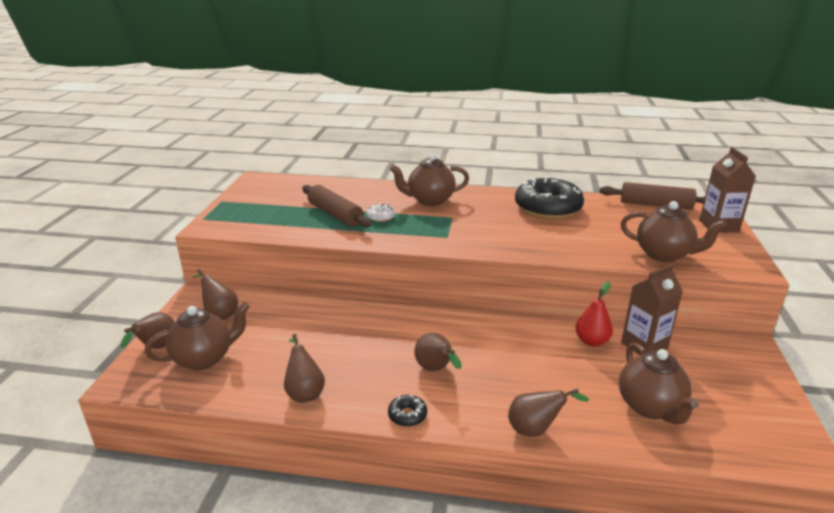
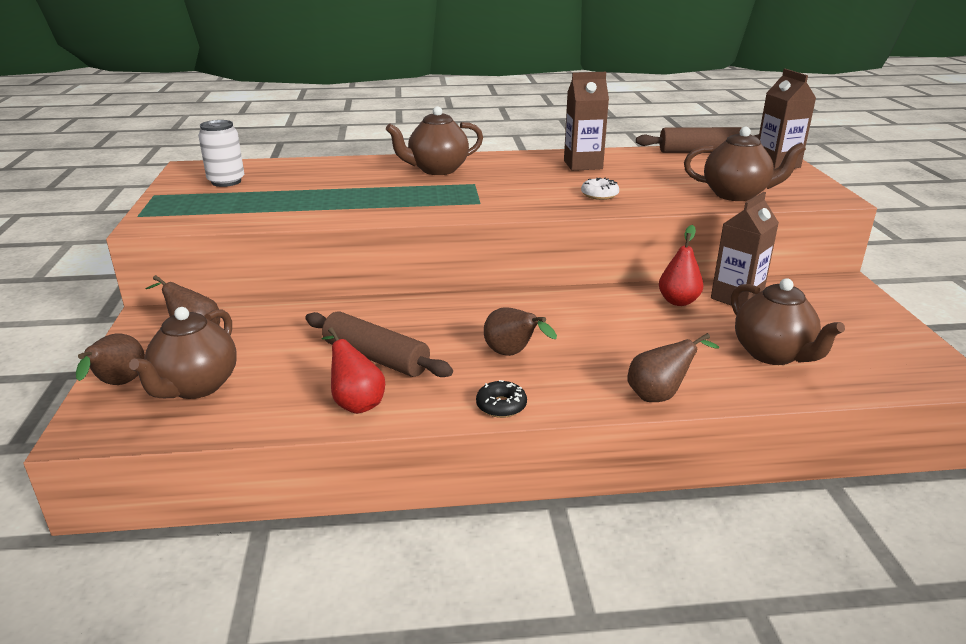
camera: 15 degrees left, 0 degrees up
brown teapot [144,302,250,370] -> brown teapot turned 150 degrees clockwise [129,307,237,399]
brown pear [284,334,325,403] -> red pear [321,327,385,414]
brown rolling pin [302,185,371,228] -> brown rolling pin moved to [305,311,453,377]
white donut [367,204,395,222] -> white donut moved to [581,178,619,200]
black donut [515,176,584,219] -> brown carton [564,72,609,171]
none -> white can [198,120,244,187]

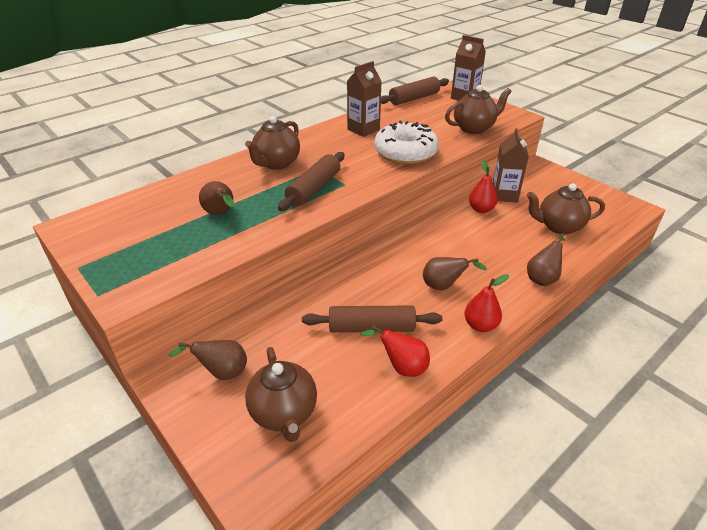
camera: 35 degrees left, 10 degrees up
brown pear [76,333,145,385] -> brown pear moved to [199,181,234,215]
white can [198,120,244,187] -> none
black donut [476,380,527,418] -> red pear [464,274,509,332]
white donut [581,178,619,200] -> white donut [374,121,439,164], size x2.42
brown teapot [731,278,845,365] -> brown teapot turned 150 degrees clockwise [527,183,605,234]
none -> brown rolling pin [278,152,345,211]

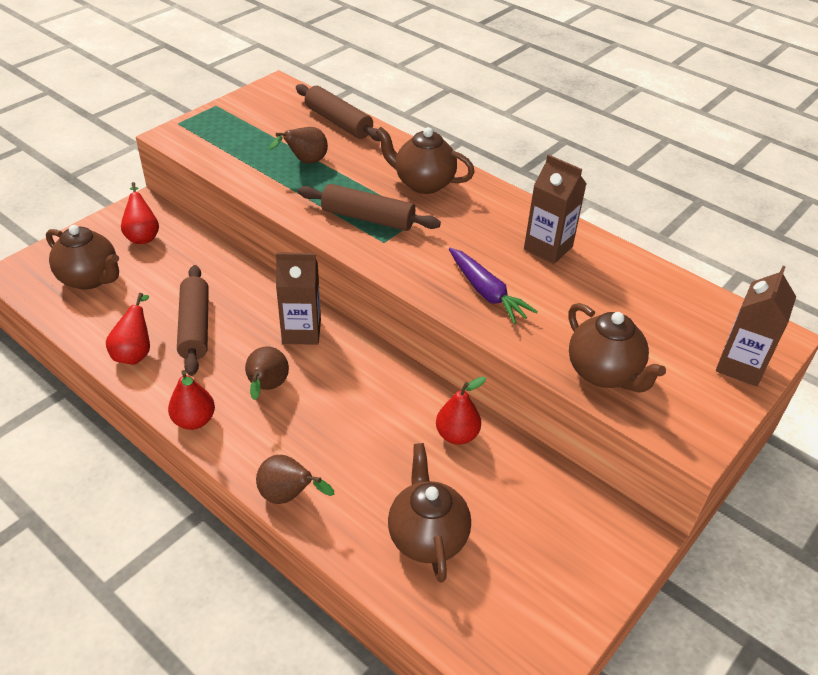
camera: 80 degrees right, 5 degrees up
brown pear [168,340,247,380] -> red pear [121,182,159,244]
brown teapot [245,347,317,442] -> brown teapot turned 120 degrees counterclockwise [46,225,119,290]
white donut [374,121,439,164] -> purple carrot [449,248,538,324]
brown rolling pin [381,77,449,105] -> brown rolling pin moved to [296,84,381,141]
brown carton [493,128,529,203] -> brown carton moved to [276,253,321,345]

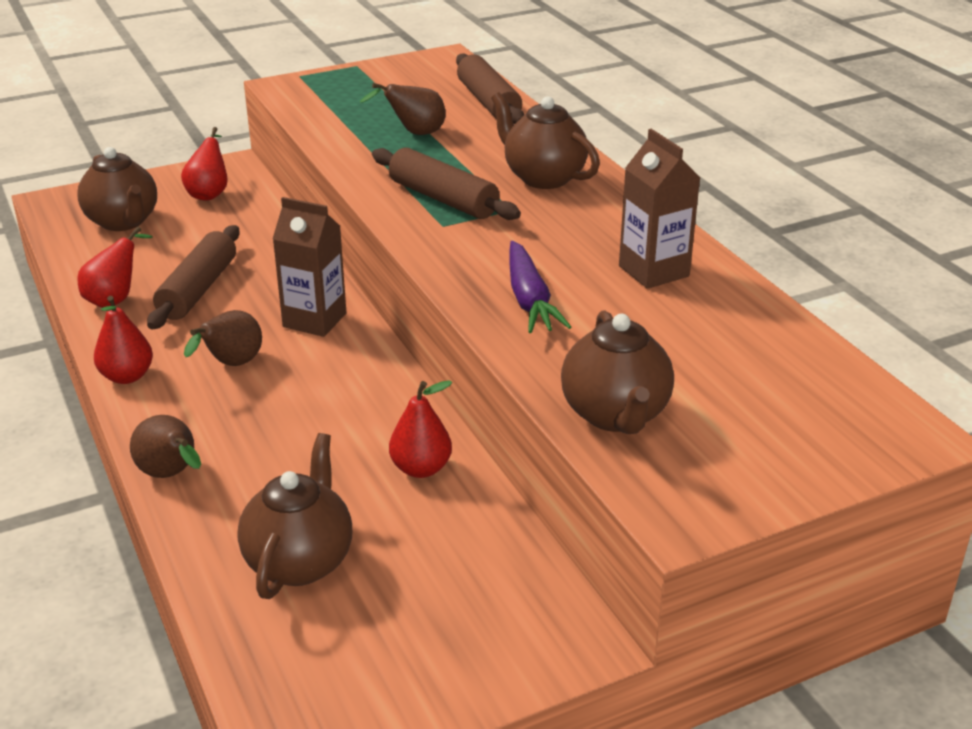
camera: 25 degrees right, 10 degrees down
brown carton [716,266,796,386] -> none

